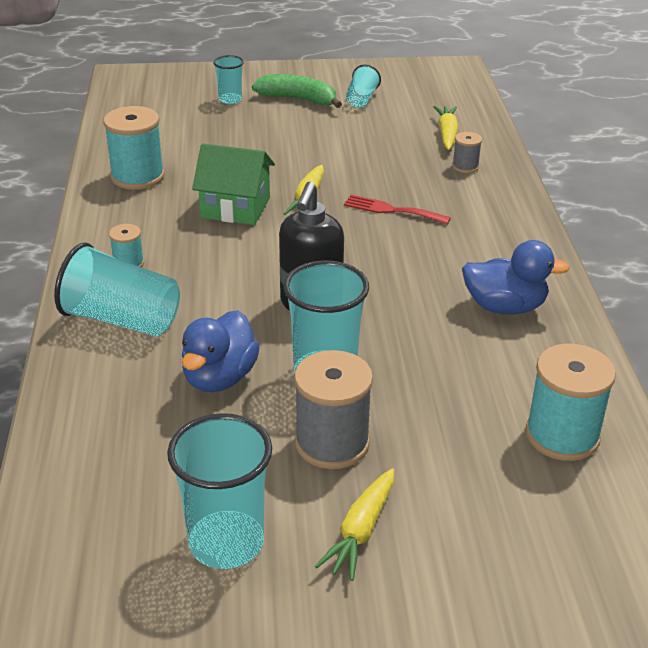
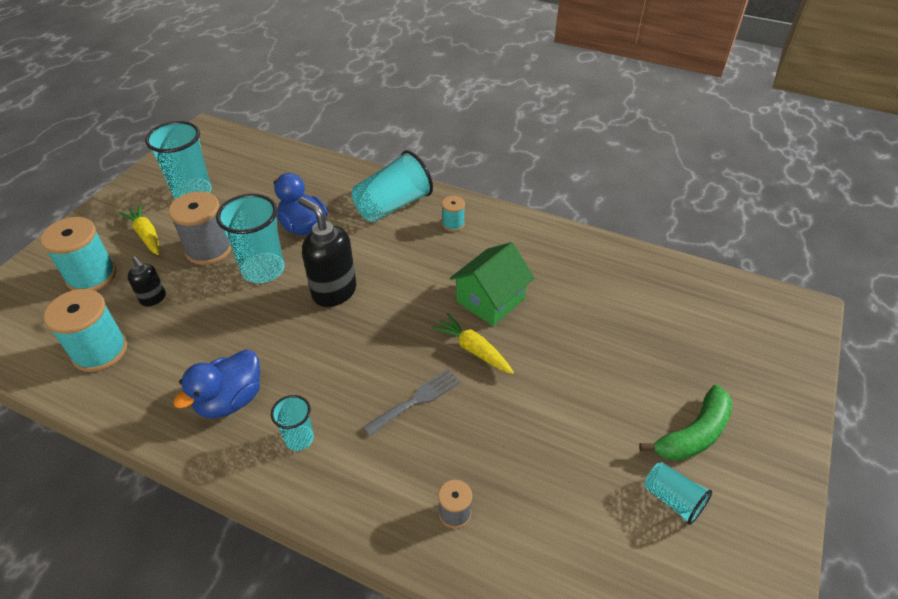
camera: 120 degrees right, 10 degrees up
turquoise spool [103,106,165,190] -> turquoise spool moved to [40,217,116,291]
turquoise cup [213,55,244,104] -> turquoise cup moved to [271,395,314,451]
red fork [344,195,451,224] -> grey fork [363,369,461,436]
yellow carrot [433,106,458,150] -> none
none -> black soap dispenser [127,256,166,306]

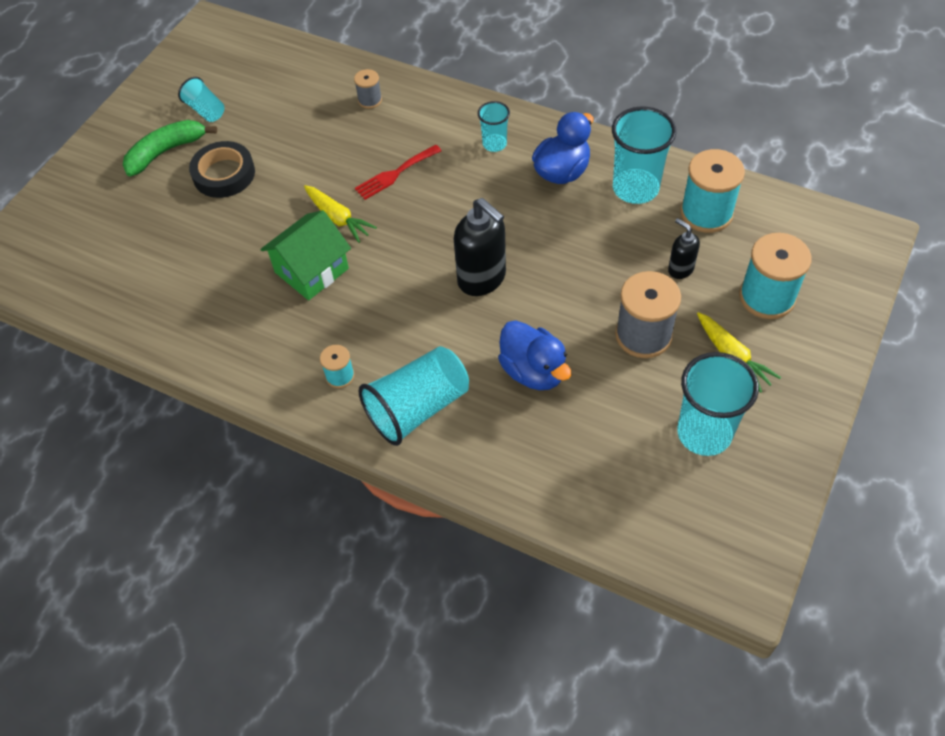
camera: 175 degrees left, 10 degrees up
turquoise cup [216,193,284,283] -> turquoise cup moved to [612,106,676,204]
grey fork [363,369,461,436] -> red fork [355,145,441,200]
none -> black tape [189,141,255,198]

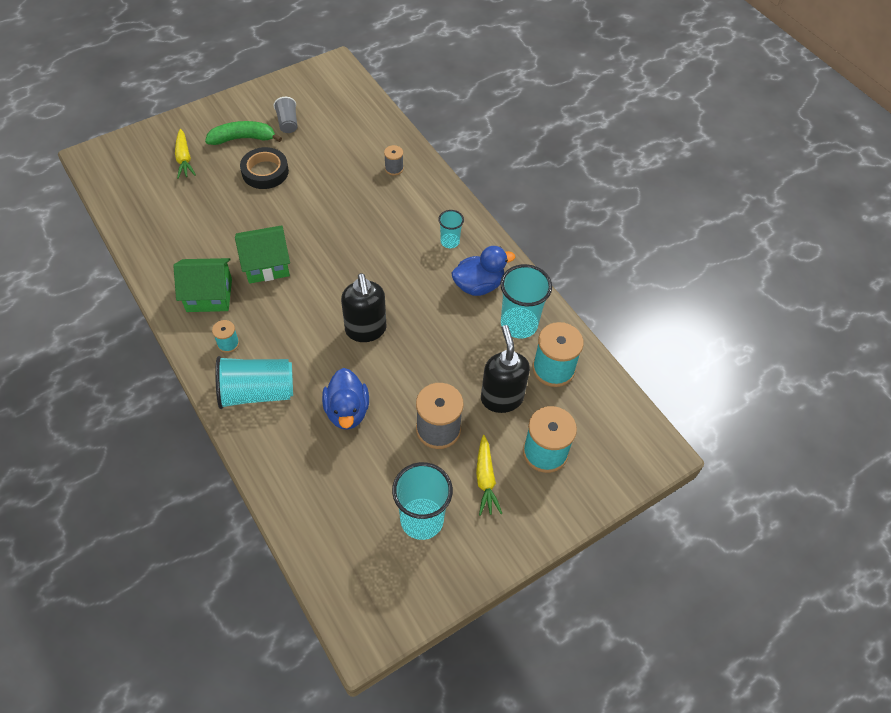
camera: 25 degrees right, 0 degrees up
turquoise cup [178,77,225,122] -> grey cup [274,97,298,133]
yellow carrot [304,185,377,243] -> yellow carrot moved to [175,129,196,179]
red fork [355,145,441,200] -> none
black soap dispenser [668,218,700,279] -> black soap dispenser [481,325,530,413], size x1.85
none -> green house [173,258,232,312]

